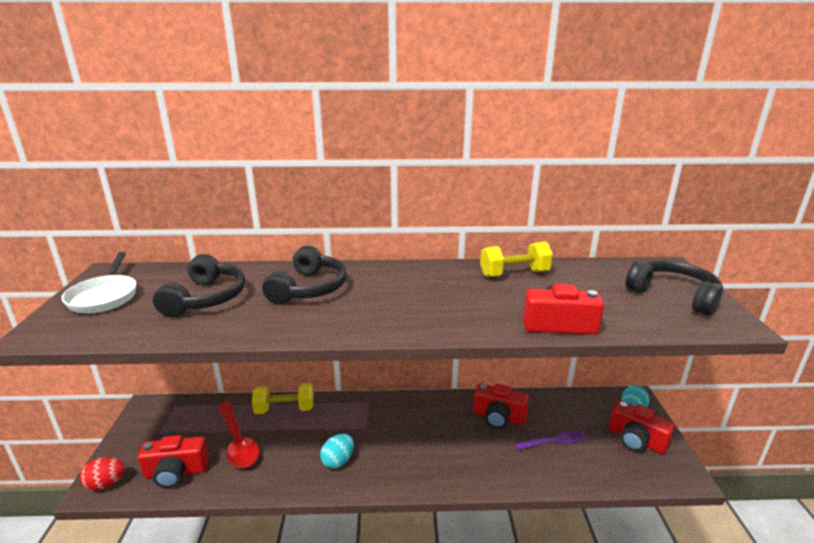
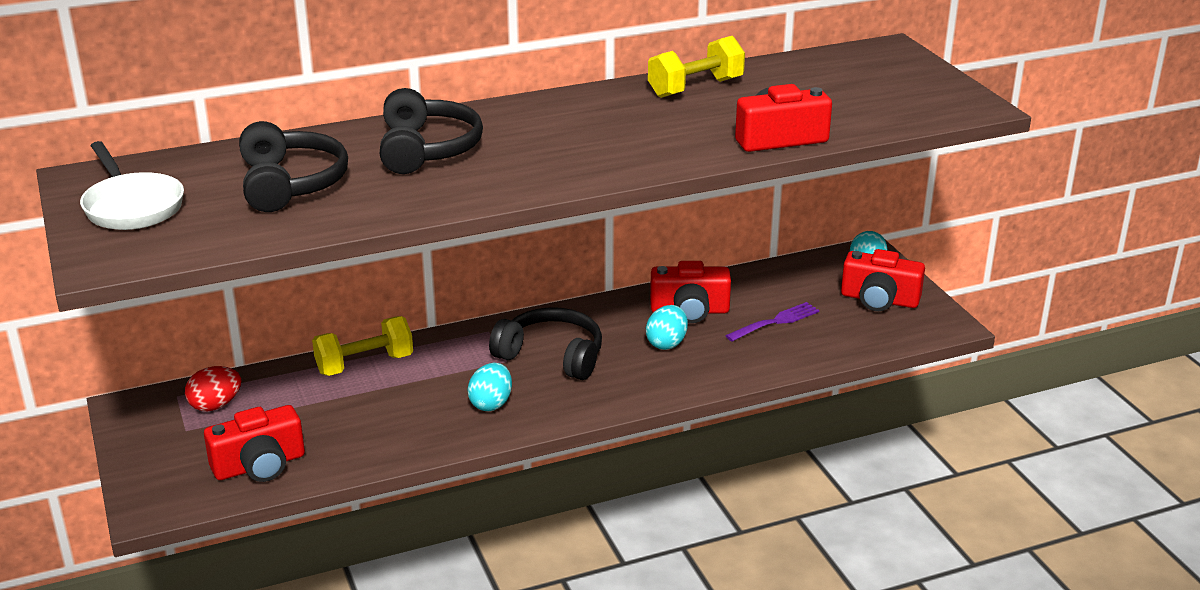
camera: 20 degrees left, 5 degrees up
red egg [80,457,125,490] -> red egg moved to [185,366,241,411]
red spoon [218,402,259,468] -> none
black headphones [626,260,723,316] -> black headphones moved to [489,307,602,380]
none -> turquoise egg [646,305,688,350]

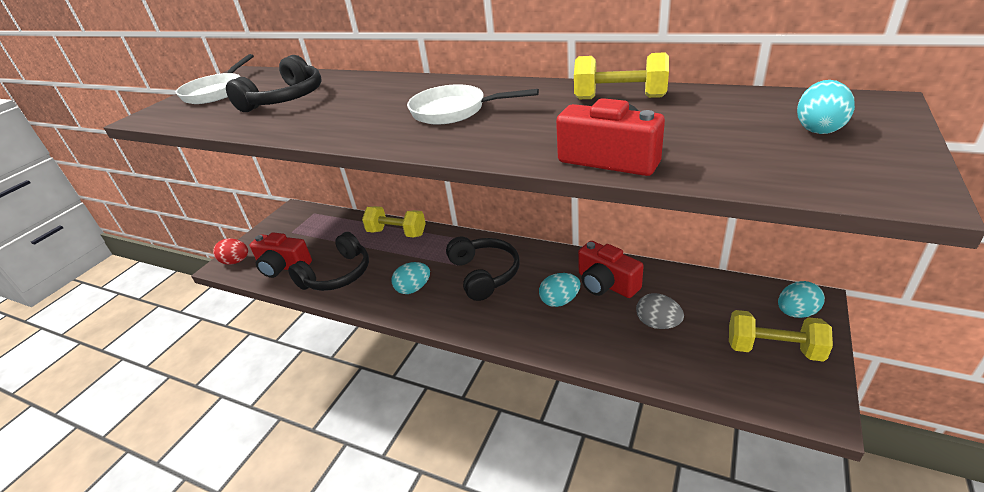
camera: 50 degrees right, 5 degrees up
red egg [185,366,241,411] -> red egg moved to [213,238,248,265]
black headphones [380,88,483,174] -> black headphones moved to [288,232,369,291]
purple fork [725,302,820,342] -> grey egg [636,293,684,329]
red camera [841,249,925,311] -> yellow dumbbell [729,310,833,362]
none -> white pan [407,84,539,125]
none -> turquoise egg [797,80,855,134]

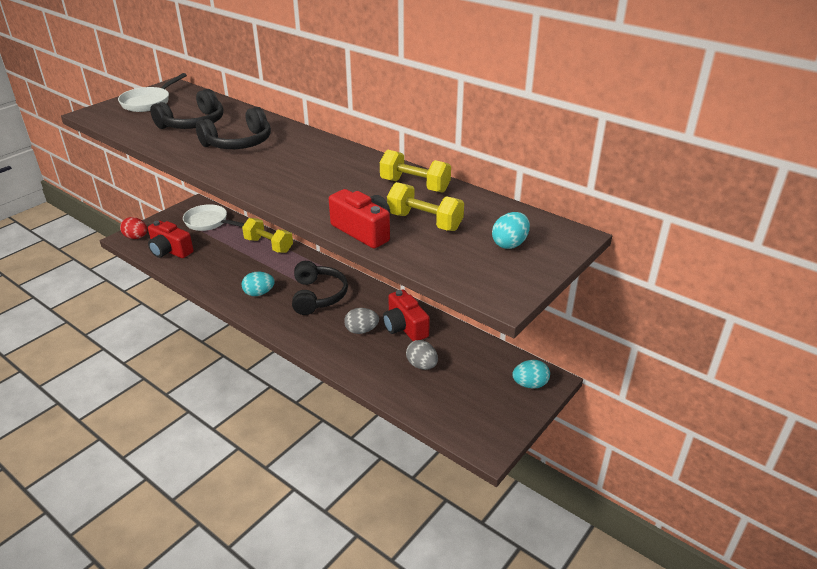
camera: 10 degrees right, 0 degrees up
black headphones [288,232,369,291] -> black headphones moved to [196,107,271,149]
white pan [407,84,539,125] -> white pan moved to [183,204,245,231]
turquoise egg [539,273,580,307] -> grey egg [344,308,379,334]
yellow dumbbell [729,310,833,362] -> yellow dumbbell moved to [387,182,464,231]

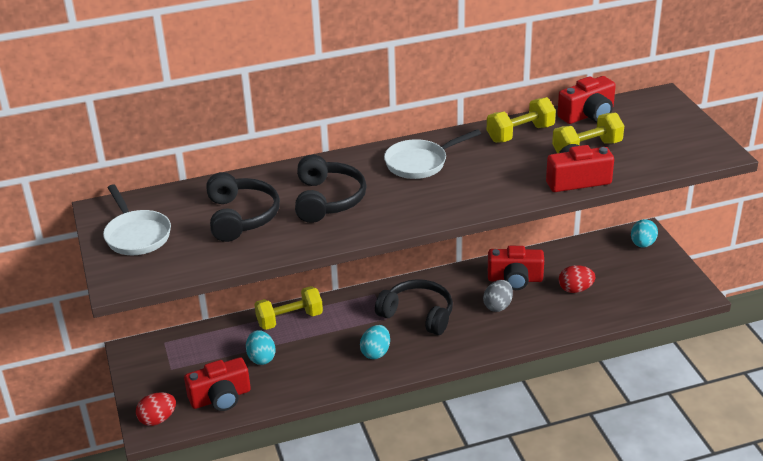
camera: 55 degrees left, 0 degrees up
white pan [183,204,245,231] -> white pan moved to [384,129,481,179]
grey egg [406,340,438,370] -> red egg [559,265,595,293]
turquoise egg [492,212,530,249] -> turquoise egg moved to [246,330,275,365]
none -> red camera [557,76,616,124]

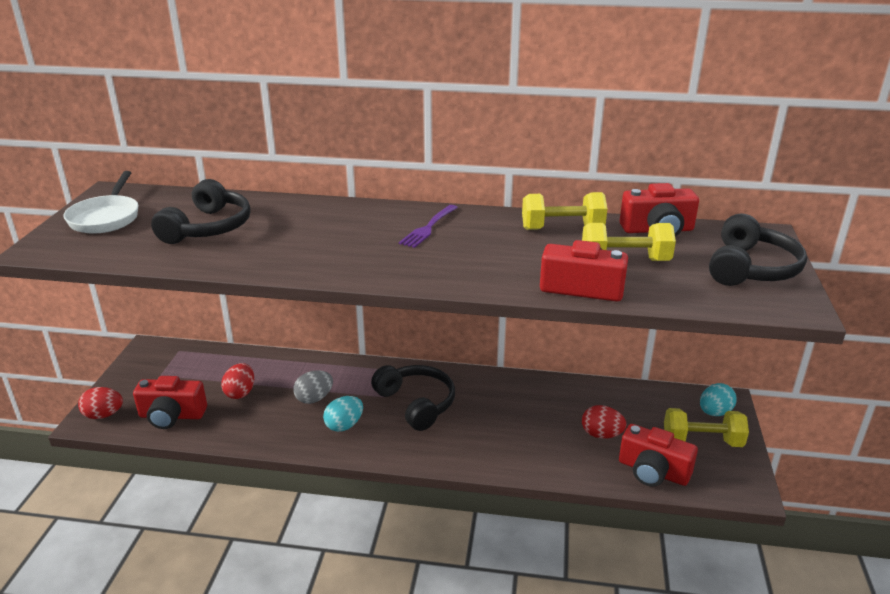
camera: 25 degrees right, 5 degrees down
turquoise egg [246,330,275,365] -> red egg [221,363,254,399]
yellow dumbbell [254,286,323,330] -> yellow dumbbell moved to [664,408,749,447]
black headphones [295,154,366,223] -> black headphones moved to [709,214,807,286]
white pan [384,129,481,179] -> purple fork [399,205,458,248]
grey egg [483,280,513,312] -> grey egg moved to [293,370,333,404]
red camera [488,246,544,290] -> red camera moved to [619,424,698,487]

